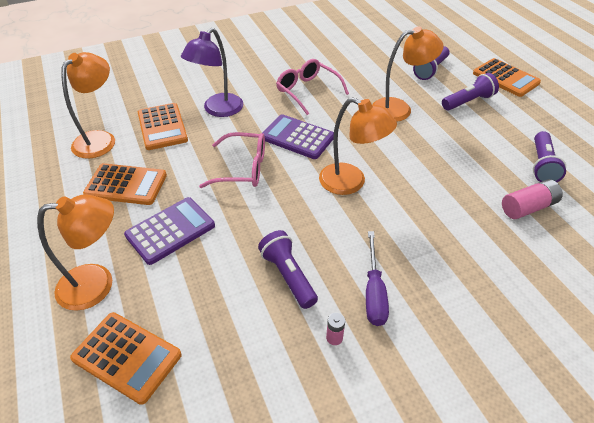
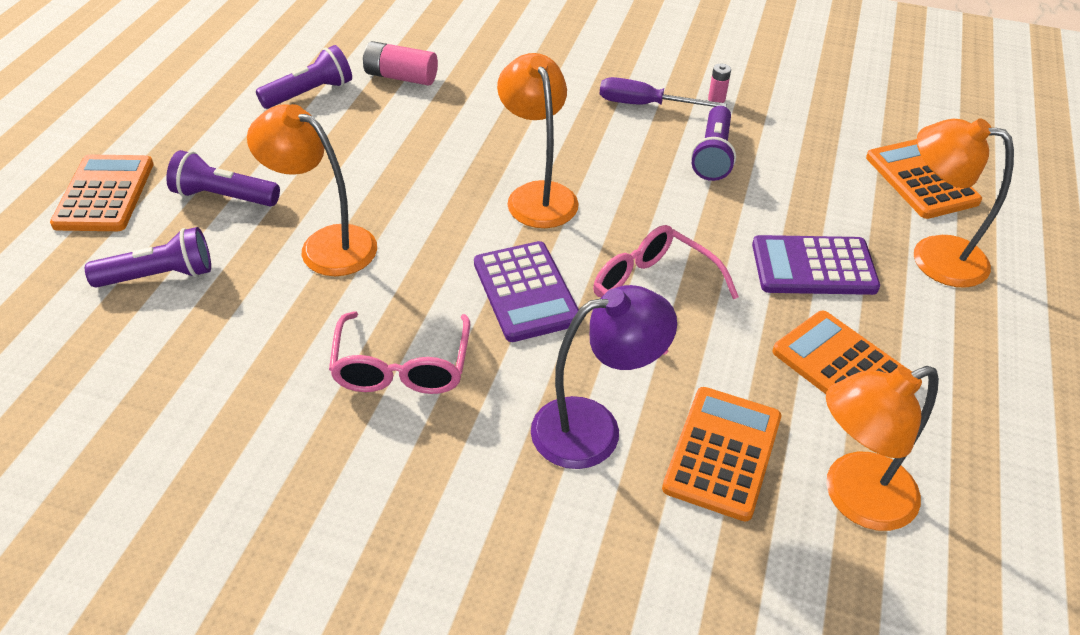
camera: 140 degrees left, 0 degrees up
purple screwdriver [366,231,389,326] -> purple screwdriver turned 120 degrees counterclockwise [600,77,727,107]

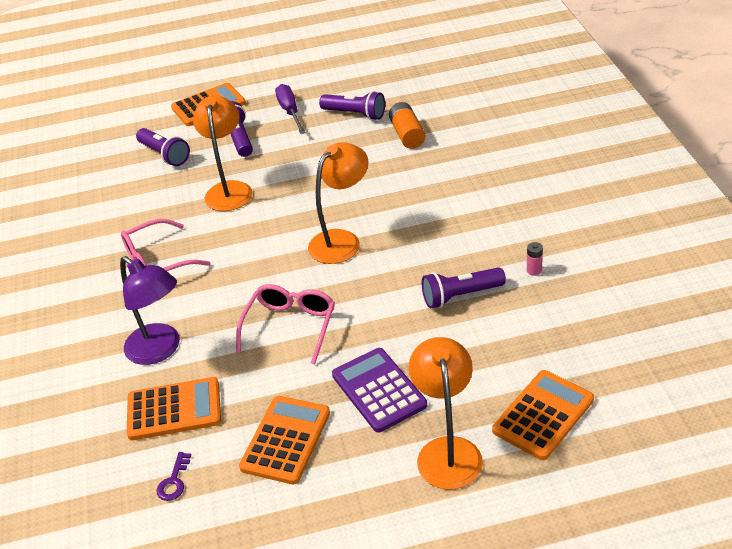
camera: 65 degrees right, 5 degrees down
pink battery [363,41,438,85] -> orange battery [389,102,425,149]
purple calculator [474,241,579,342] -> none
purple screwdriver [600,77,727,107] -> purple screwdriver moved to [275,84,306,134]
orange lamp [826,366,939,531] -> purple key [156,452,191,501]

